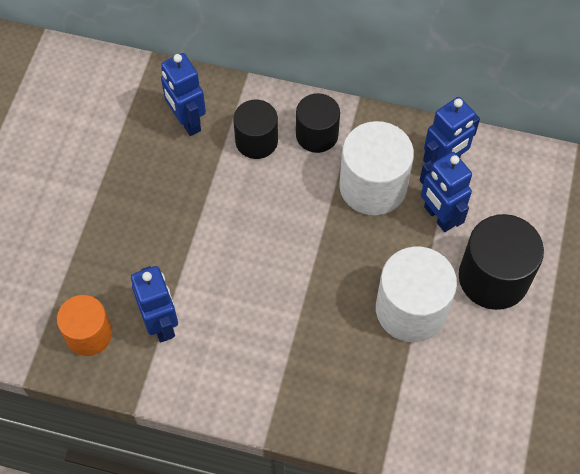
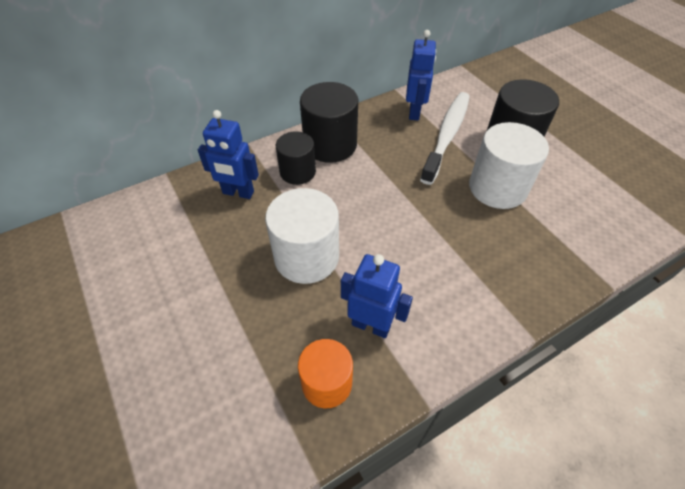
camera: 45 degrees left, 10 degrees down
black cylinder [296,93,340,153] -> black cylinder [300,82,358,163], size x1.55
white cylinder [339,121,414,215] -> white cylinder moved to [265,188,339,284]
blue robot [420,152,472,232] -> white toothbrush [420,92,470,185]

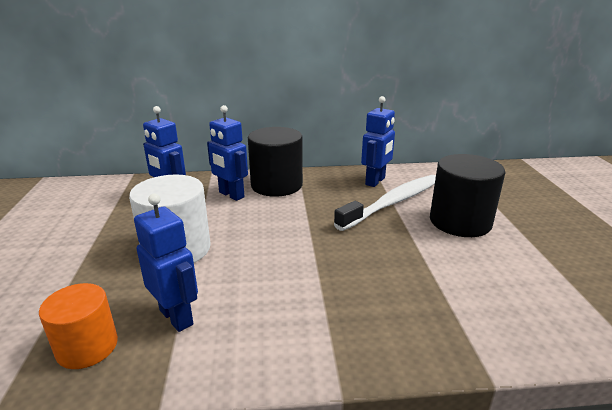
camera: 25 degrees right, 25 degrees down
black cylinder [276,131,316,185] -> blue robot [207,105,248,201]
white cylinder [469,122,549,209] -> none

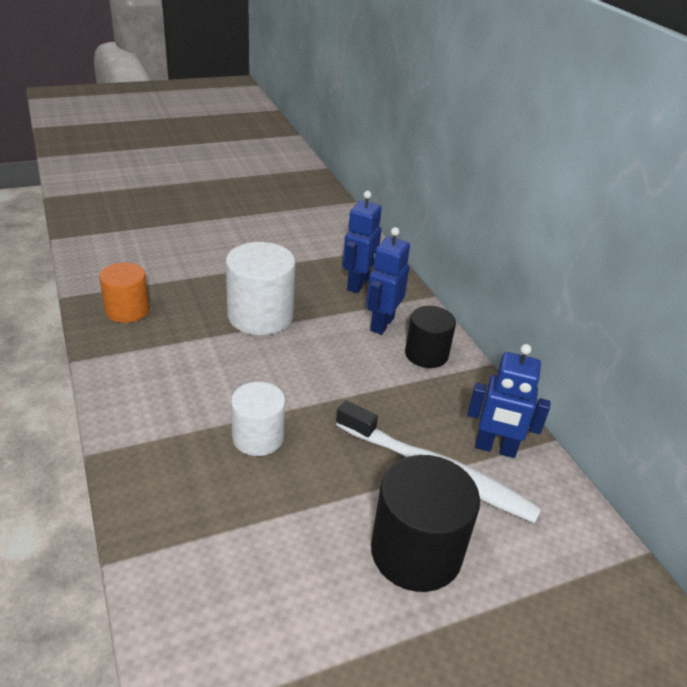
camera: 70 degrees right, 10 degrees up
blue robot [134,194,198,332] -> none
black cylinder [248,127,303,197] -> black cylinder [405,306,456,368], size x0.64
none -> white cylinder [231,382,285,456]

